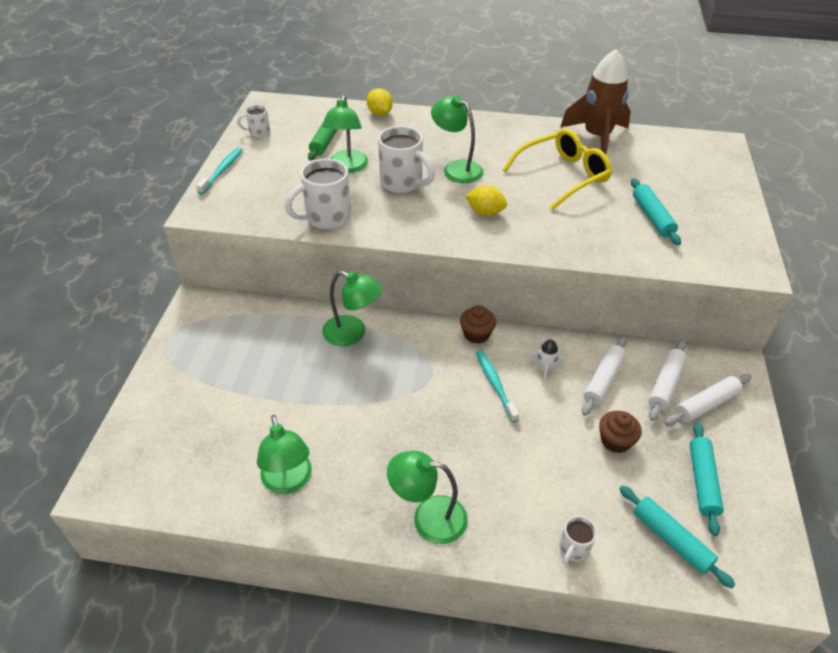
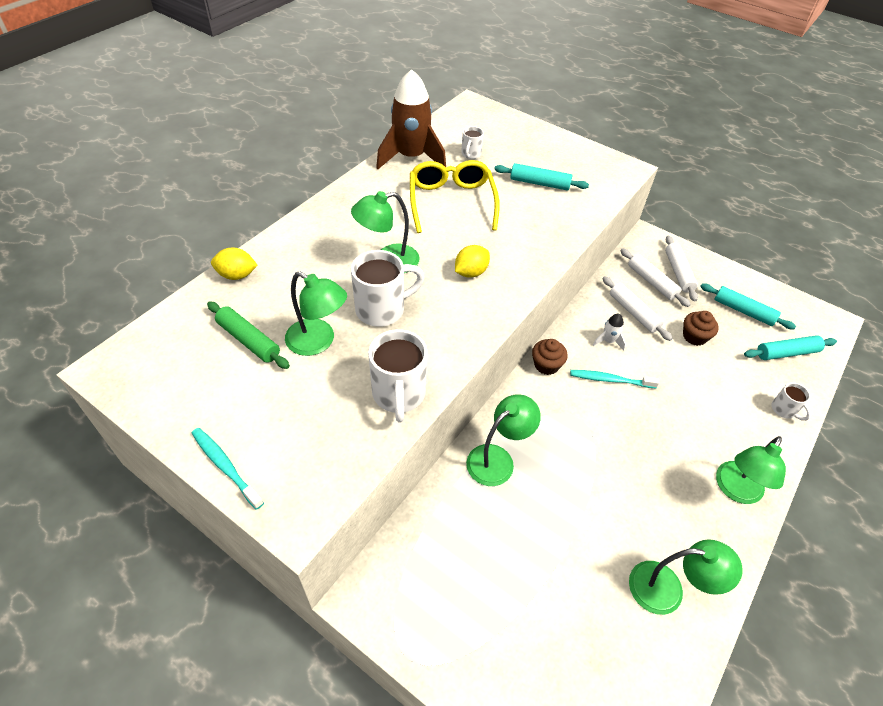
camera: 65 degrees left, 5 degrees up
white mug [237,105,270,137] -> white mug moved to [461,126,484,159]

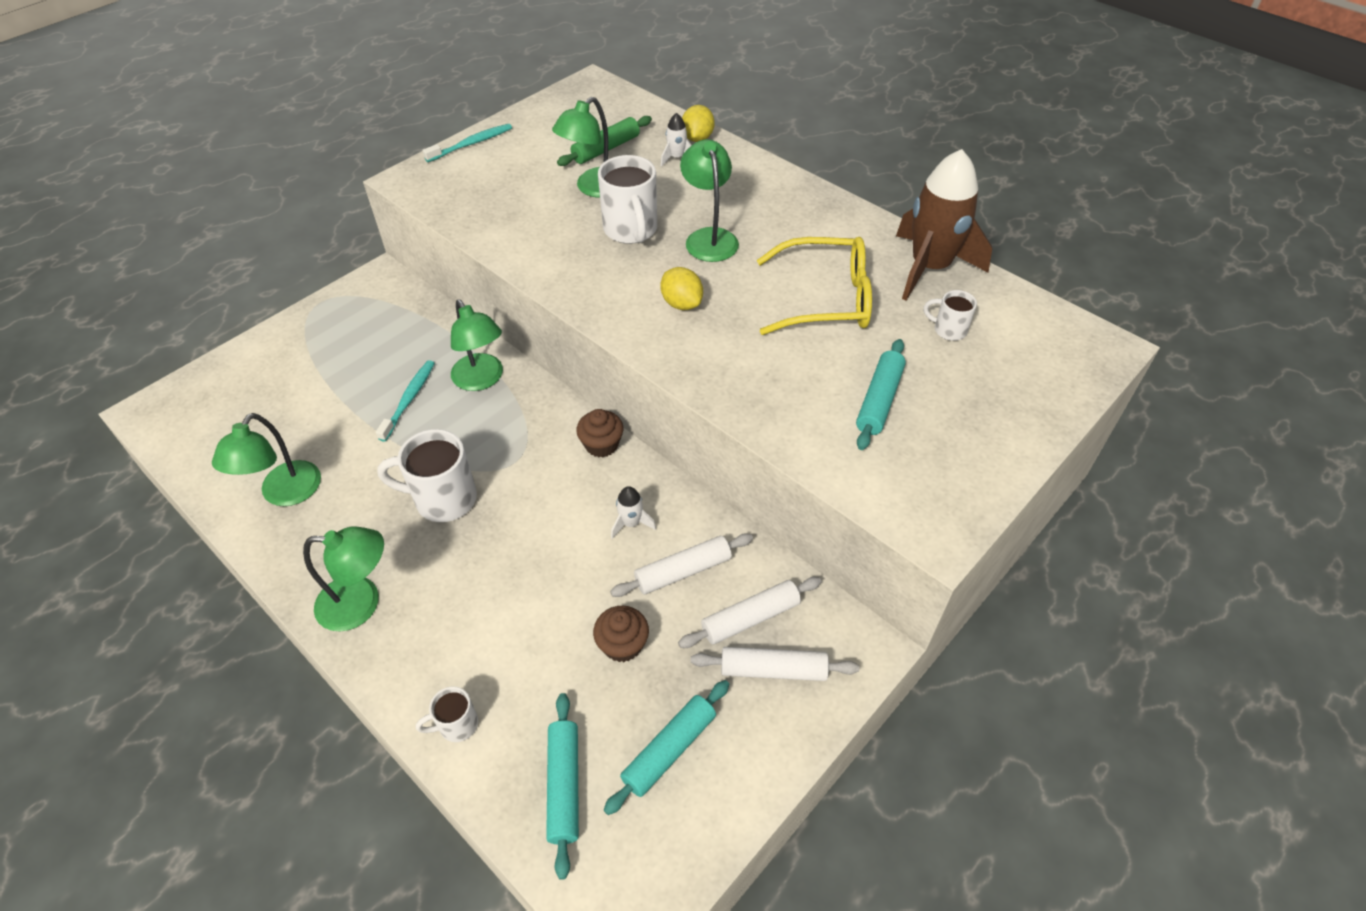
camera: 100 degrees right, 0 degrees up
white mug [368,329,428,422] -> white mug moved to [377,429,477,522]
turquoise toothbrush [570,370,659,388] -> turquoise toothbrush moved to [376,360,435,442]
green lamp [716,436,786,504] -> green lamp turned 135 degrees clockwise [303,527,384,632]
none -> white rocket [661,113,692,167]

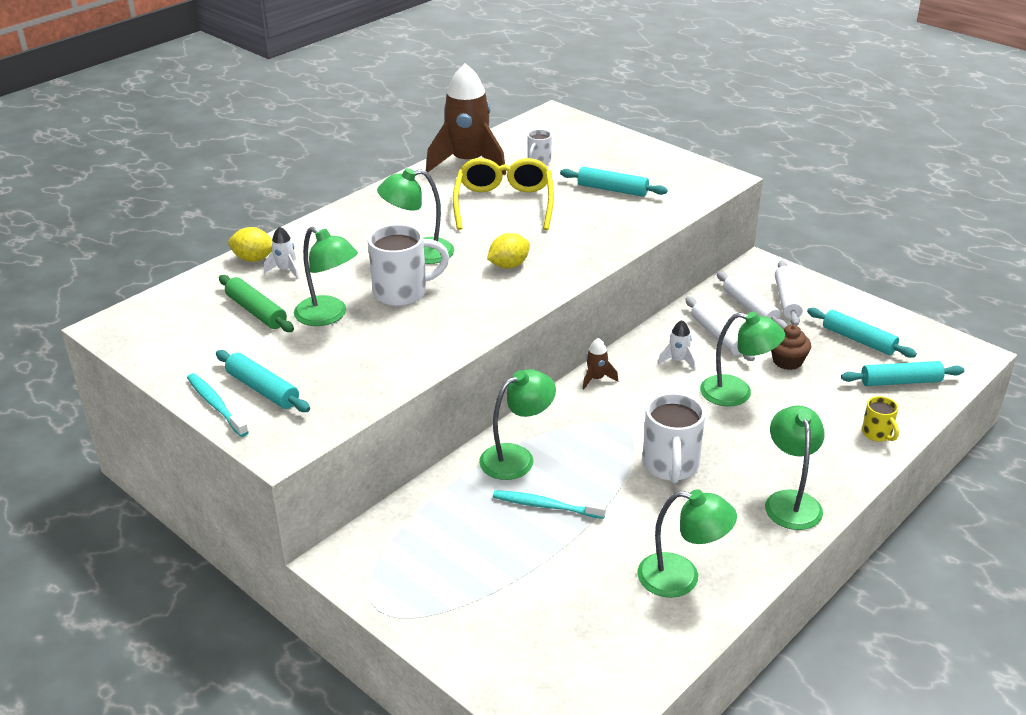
camera: 90 degrees left, 15 degrees down
white mug [416,686,478,742] -> yellow mug [862,396,899,441]
brown cupcake [576,409,623,457] -> brown rocket [583,338,618,389]
none -> turquoise rolling pin [216,350,310,412]
none -> green lamp [700,312,785,407]

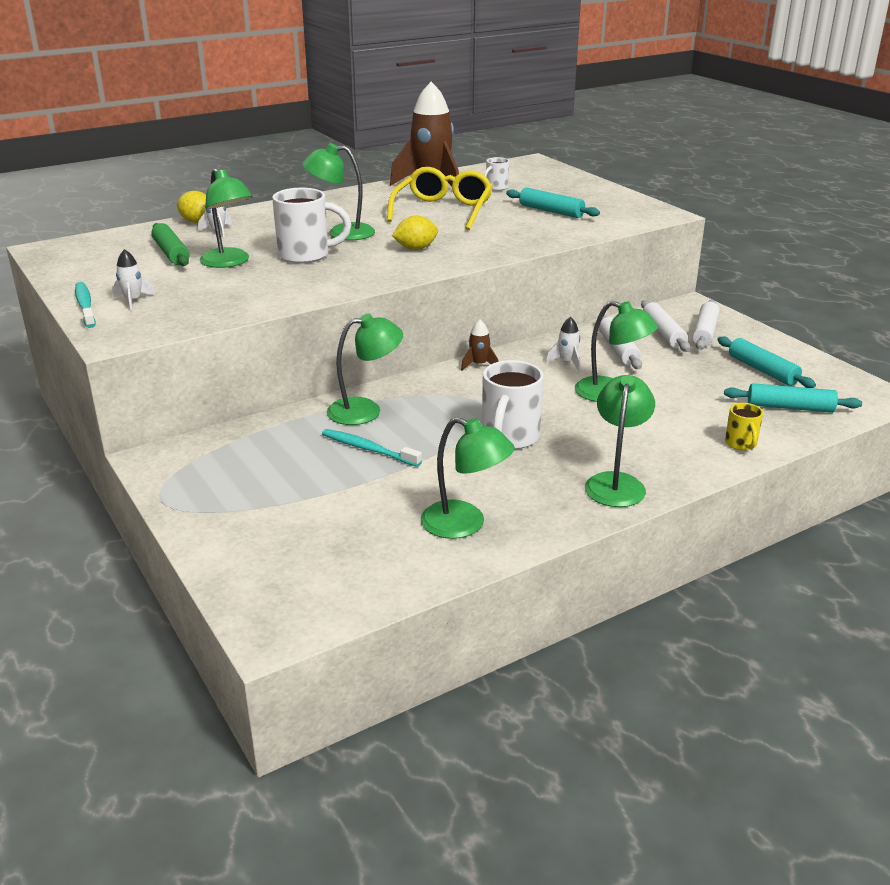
camera: 15 degrees right, 5 degrees down
turquoise rolling pin [216,350,310,412] -> white rocket [112,249,155,311]
brown cupcake [771,325,811,370] -> none

